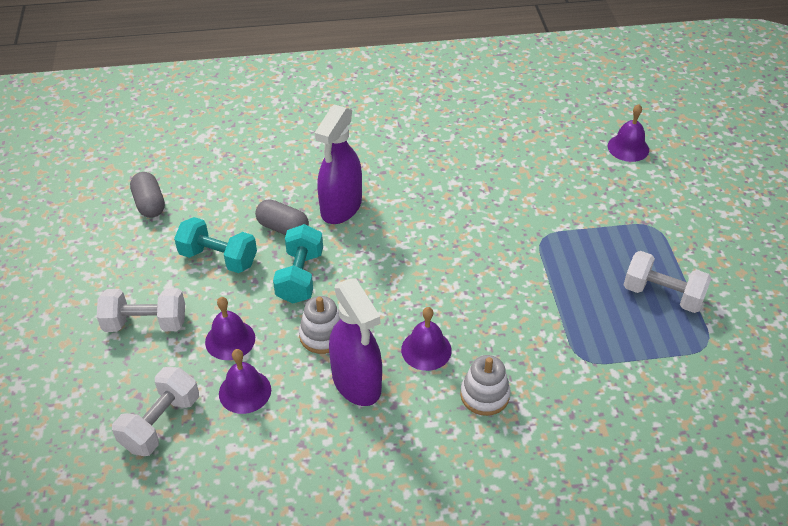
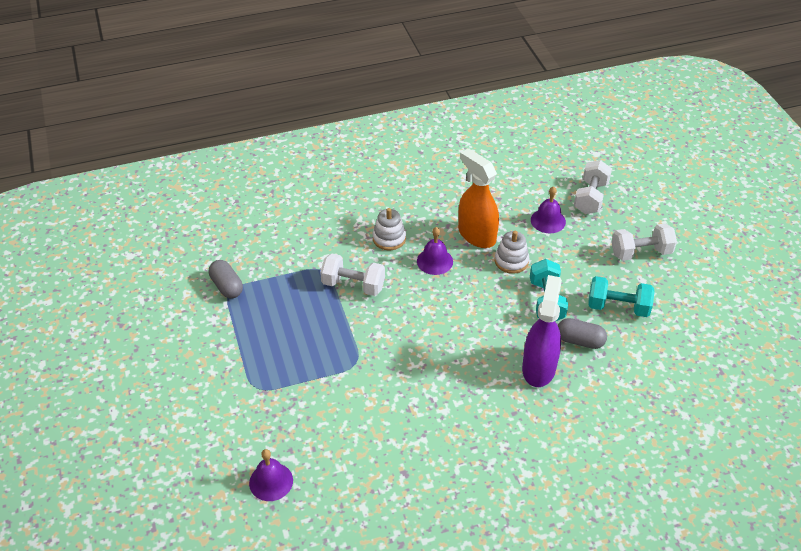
camera: 170 degrees right, 0 degrees up
grey capsule [130,172,165,218] -> grey capsule moved to [209,260,243,298]
purple bell [205,297,255,360] -> none
purple spray bottle [329,278,382,406] -> orange spray bottle [458,148,499,248]
white dumbbell [623,251,711,313] -> white dumbbell moved to [320,254,385,296]

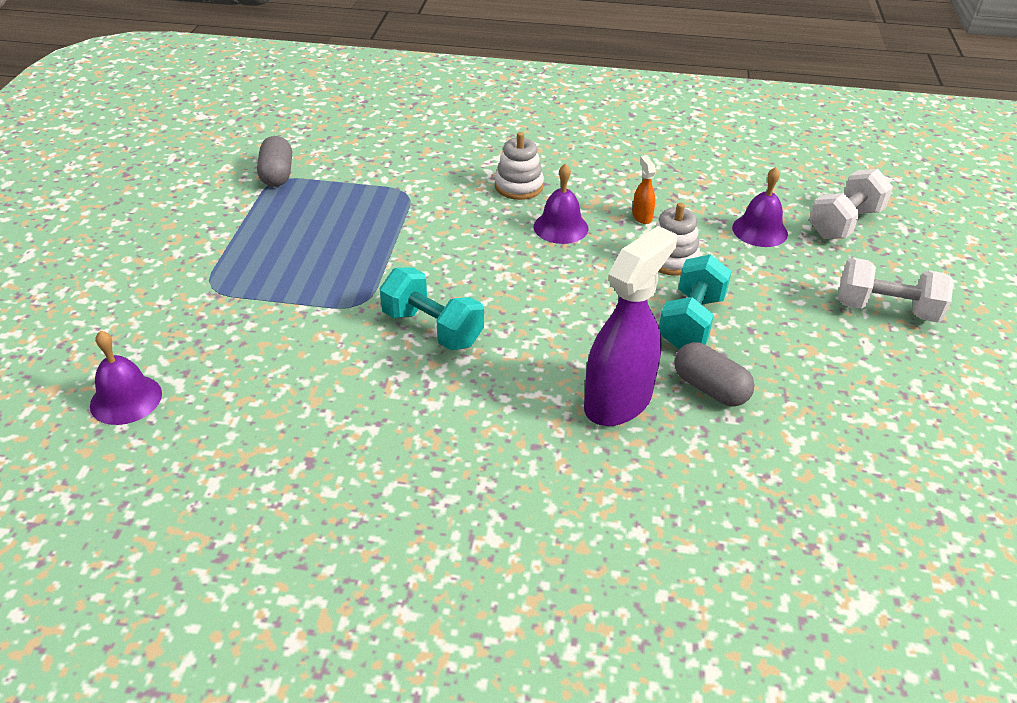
camera: 25 degrees right, 5 degrees down
white dumbbell [320,254,385,296] -> none
orange spray bottle [458,148,499,248] -> orange spray bottle [632,156,656,224], size x0.42
turquoise dumbbell [588,276,655,317] -> turquoise dumbbell moved to [380,267,484,350]

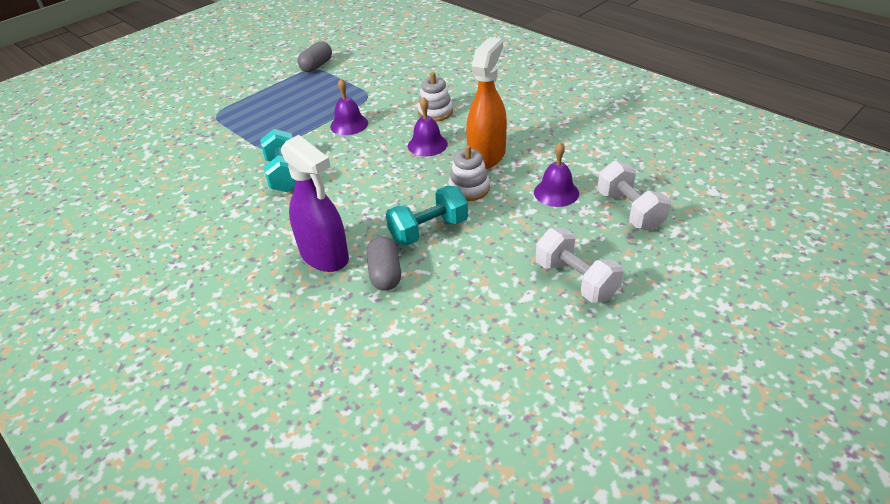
camera: 40 degrees right, 0 degrees up
purple bell [90,331,162,425] -> purple bell moved to [330,79,368,135]
purple spray bottle [584,226,677,426] -> purple spray bottle turned 60 degrees clockwise [281,135,349,272]
orange spray bottle [632,156,656,224] -> orange spray bottle [466,37,507,169], size x2.41
white dumbbell [809,169,893,239] -> white dumbbell turned 75 degrees clockwise [597,160,671,231]

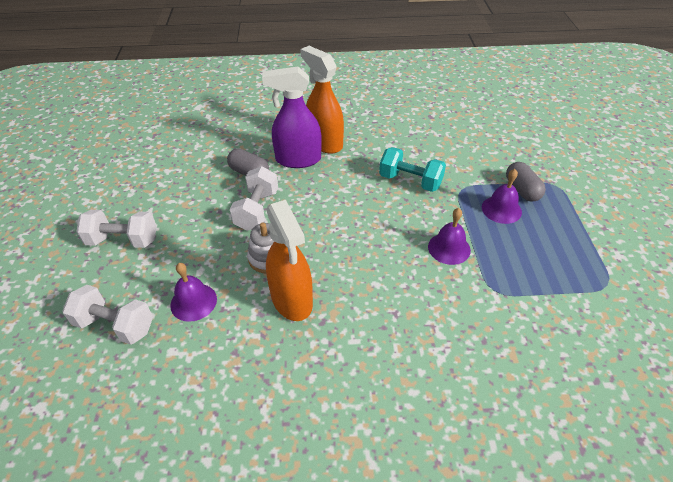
camera: 130 degrees right, 5 degrees up
grey capsule [297,41,332,72] -> grey capsule moved to [506,162,546,202]
turquoise dumbbell [386,186,468,246] -> white dumbbell [229,166,278,231]
purple bell [408,97,448,157] -> purple bell moved to [482,169,522,224]
white stacking toy [417,72,453,122] -> none
none -> orange spray bottle [300,46,344,154]

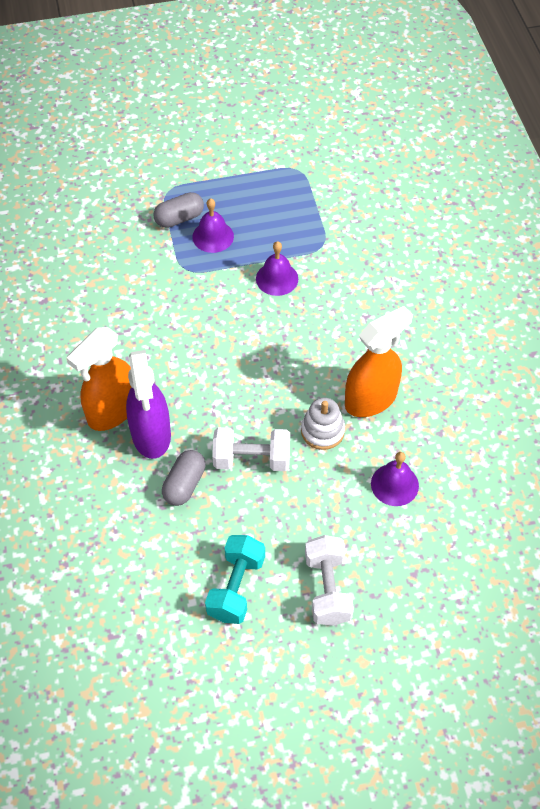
camera: 100 degrees left, 10 degrees up
white dumbbell [62,285,153,345] -> none
turquoise dumbbell [379,147,446,192] -> turquoise dumbbell moved to [205,535,265,624]

